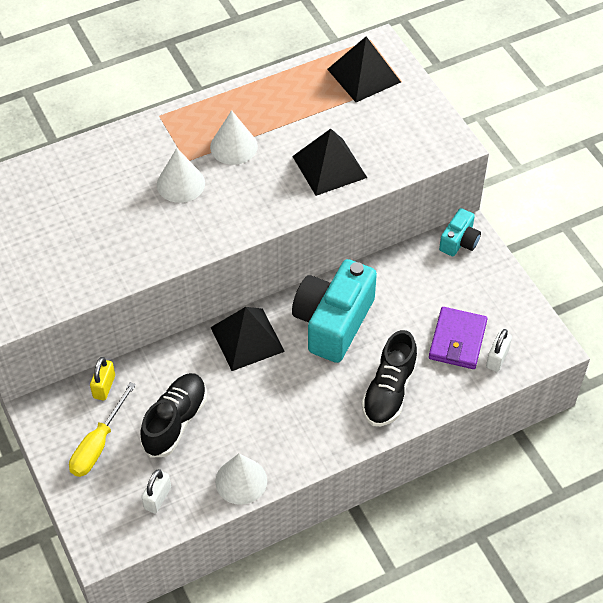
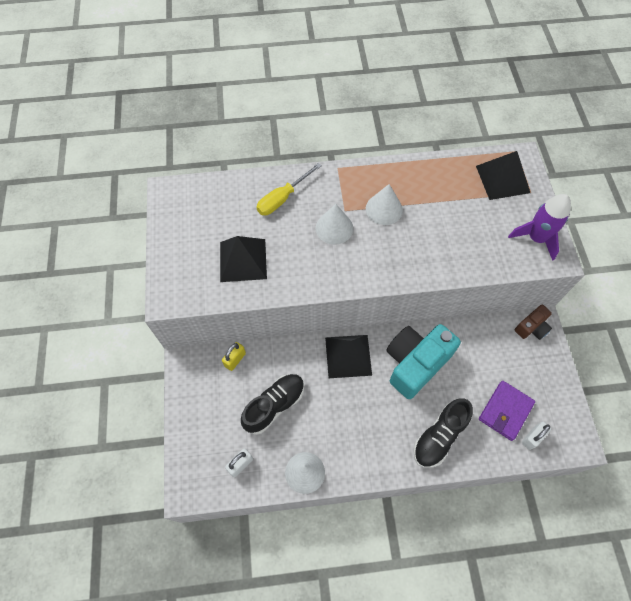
camera: 20 degrees right, 10 degrees up
yellow screwdriver [69,382,136,477] -> yellow screwdriver moved to [256,163,322,215]
black pyramid [292,129,367,196] -> black pyramid moved to [220,236,267,282]
turquoise camera [439,208,481,256] -> brown camera [515,305,552,340]
none -> purple rocket [508,194,571,261]

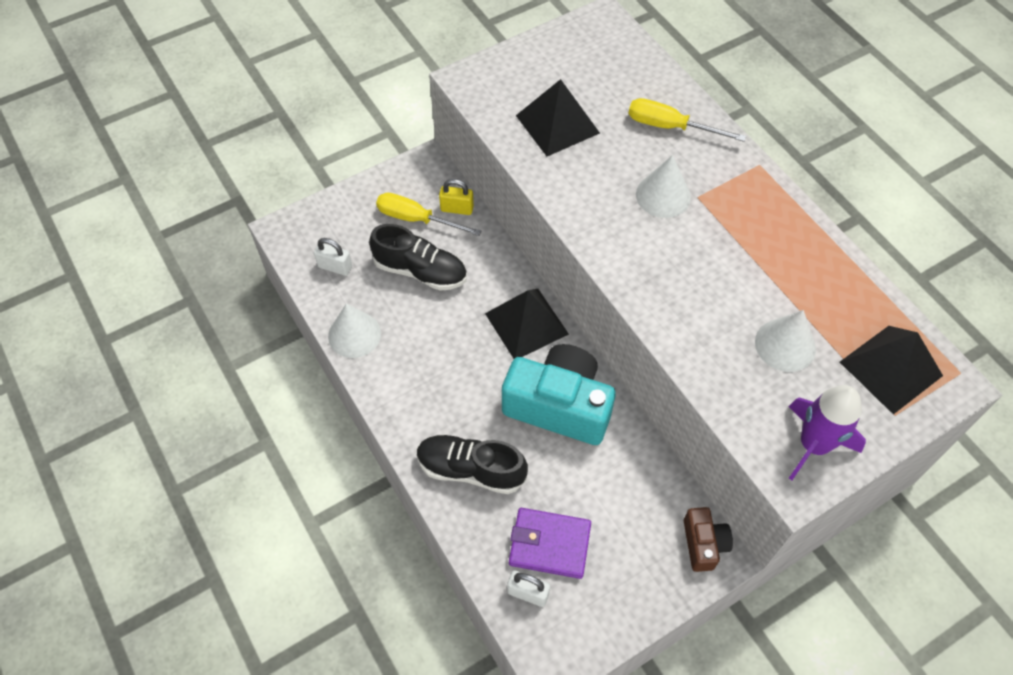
camera: 65 degrees right, 5 degrees down
white cone [366,184,403,225] -> white cone moved to [755,310,816,372]
brown camera [515,305,552,340] -> brown camera turned 120 degrees counterclockwise [684,507,733,572]
none -> yellow screwdriver [376,193,481,236]

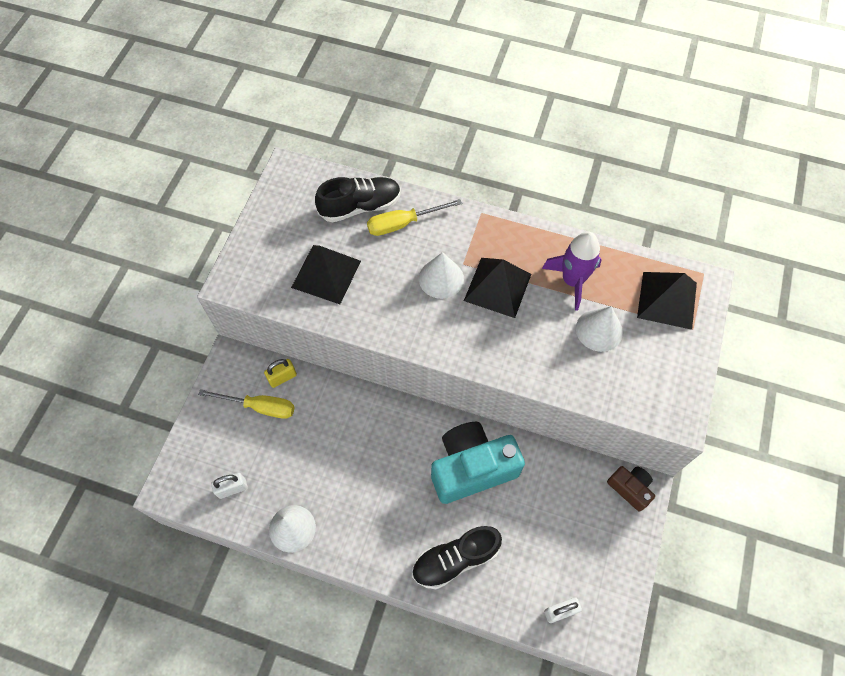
camera: 40 degrees left, 5 degrees up
black shoe [369,224,467,291] -> black shoe moved to [315,177,401,222]
yellow screwdriver [376,193,481,236] -> yellow screwdriver turned 150 degrees counterclockwise [198,389,295,419]
black pyramid [485,289,569,359] -> black pyramid moved to [464,258,531,318]
purple wallet [509,508,591,579] -> none
purple rocket [788,385,866,480] -> purple rocket moved to [542,232,602,311]

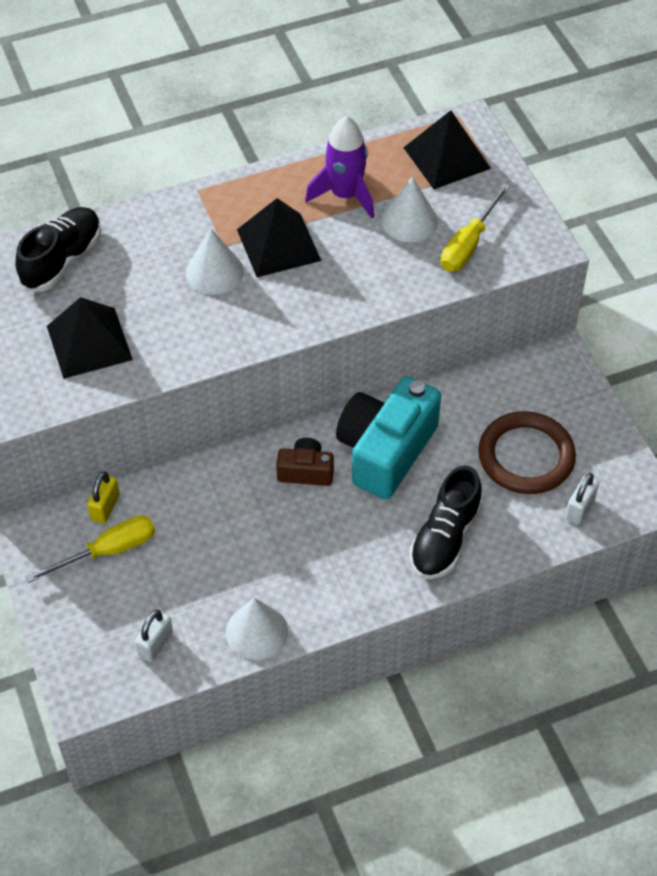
camera: 40 degrees left, 10 degrees down
yellow screwdriver [367,199,462,236] -> yellow screwdriver moved to [441,183,510,271]
brown camera [607,466,655,512] -> brown camera moved to [276,438,334,486]
none -> brown ring [478,411,576,494]

